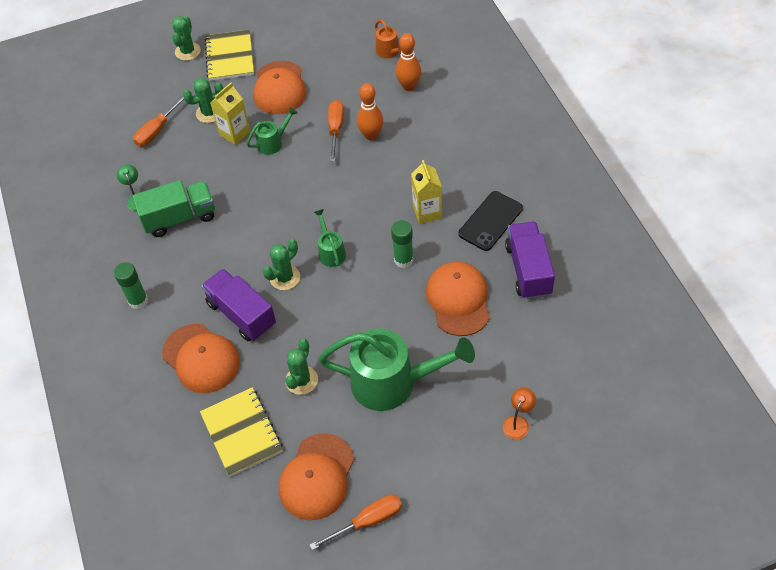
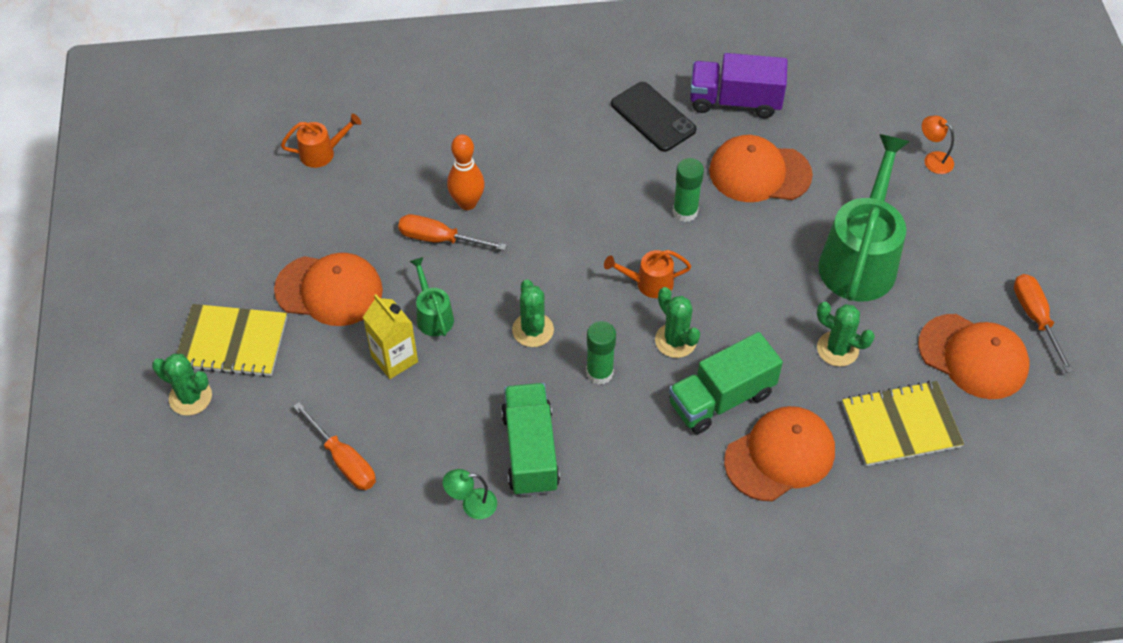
camera: 80 degrees left, 0 degrees up
green glue stick [114,262,148,309] -> green glue stick moved to [586,321,616,385]
green cactus [183,78,223,123] -> green cactus moved to [512,279,554,347]
purple truck [201,269,276,341] -> green truck [669,332,783,434]
green watering can [314,209,346,267] -> orange watering can [604,250,691,298]
orange bowling pin [396,33,421,91] -> none
yellow carton [411,160,442,224] -> none

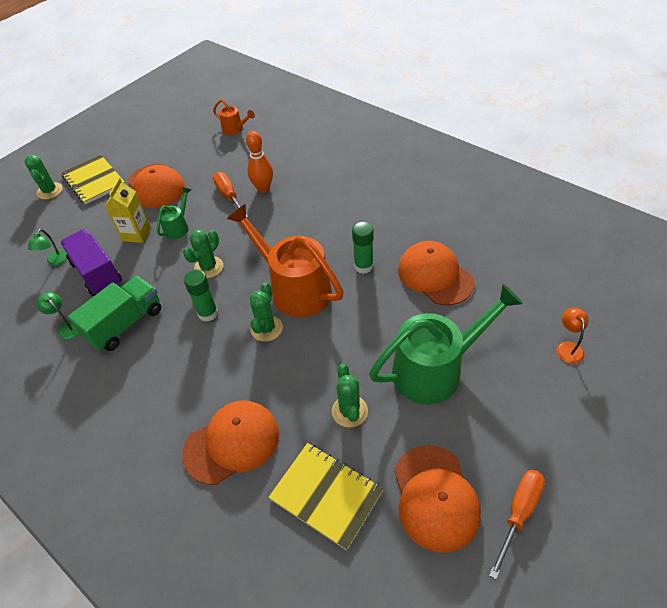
camera: 50 degrees right, 5 degrees down
orange screwdriver [293,402,376,490] -> green lamp [28,229,67,266]
orange watering can [604,250,691,298] -> orange watering can [227,204,344,317], size x2.14
black phone [611,82,697,152] -> none
green truck [669,332,783,434] -> none
purple truck [690,53,788,118] -> purple truck moved to [60,229,122,296]
orange cap [724,406,835,501] -> orange cap turned 45 degrees counterclockwise [183,400,279,485]

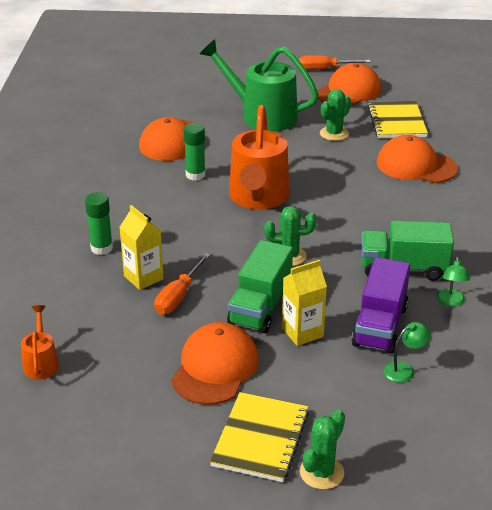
camera: 130 degrees left, 15 degrees down
green watering can [157,187,191,239] -> green truck [227,240,293,333]
green glue stick [184,270,218,322] -> green glue stick moved to [85,192,113,255]
orange bowling pin [246,131,273,193] -> yellow carton [119,205,164,290]
green cactus [250,282,283,342] -> none
orange lamp [556,307,588,364] -> none

